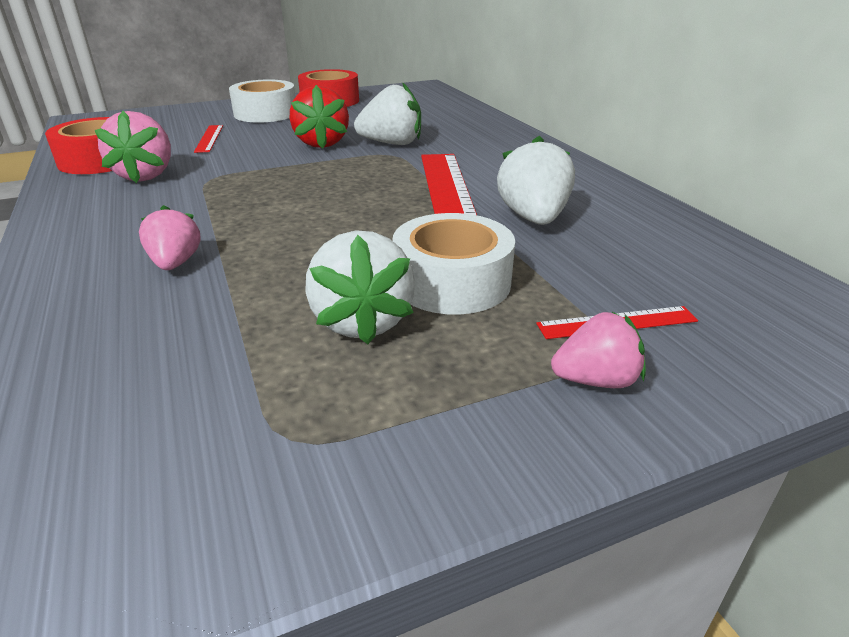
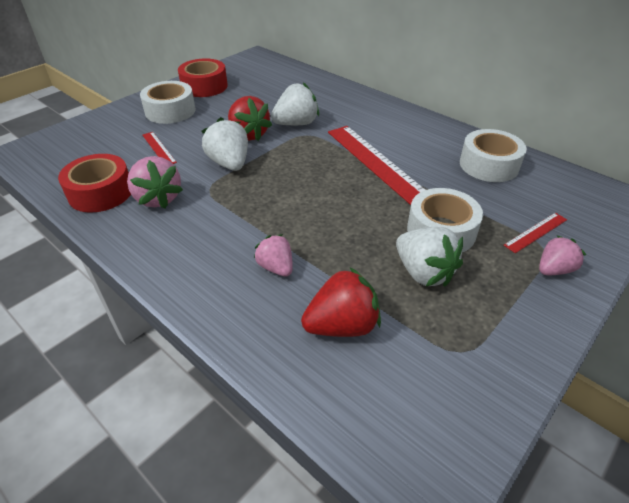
camera: 25 degrees left, 10 degrees up
white strawberry [497,135,575,225] -> white strawberry moved to [201,117,248,171]
none -> red strawberry [301,267,381,337]
none -> white tape [460,129,527,182]

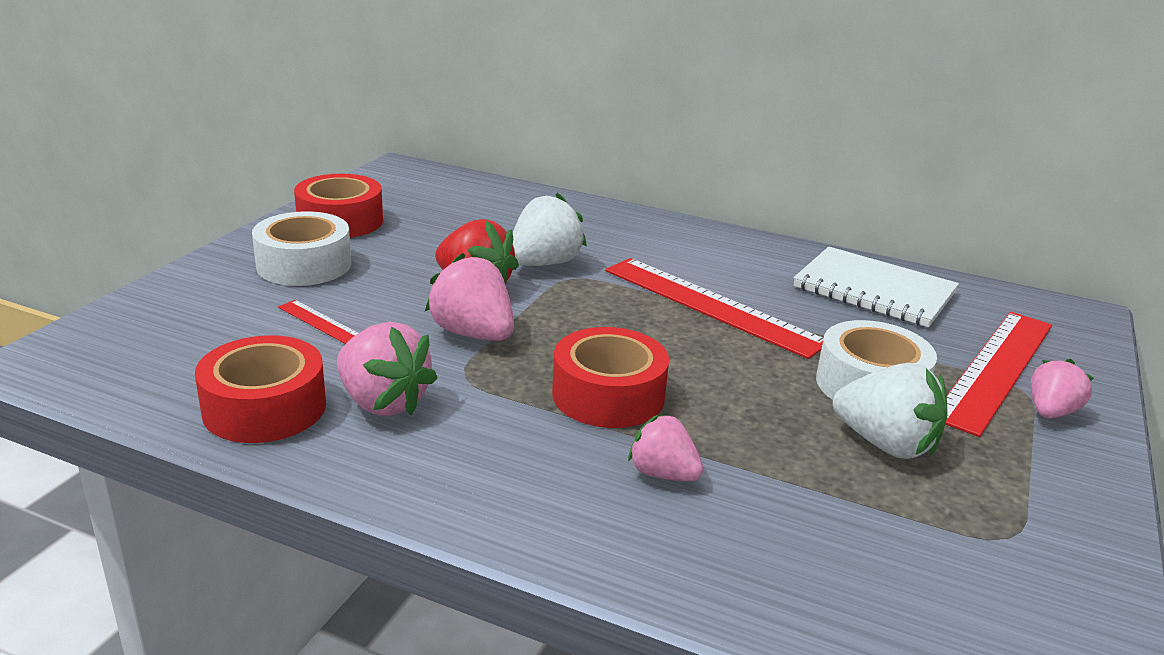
camera: 20 degrees left, 15 degrees down
white strawberry [201,117,248,171] -> pink strawberry [425,253,514,341]
red strawberry [301,267,381,337] -> none
white tape [460,129,527,182] -> white notebook [793,246,959,327]
red ruler [504,213,567,253] -> red ruler [945,312,1052,437], size x2.10
none -> red tape [552,327,669,428]

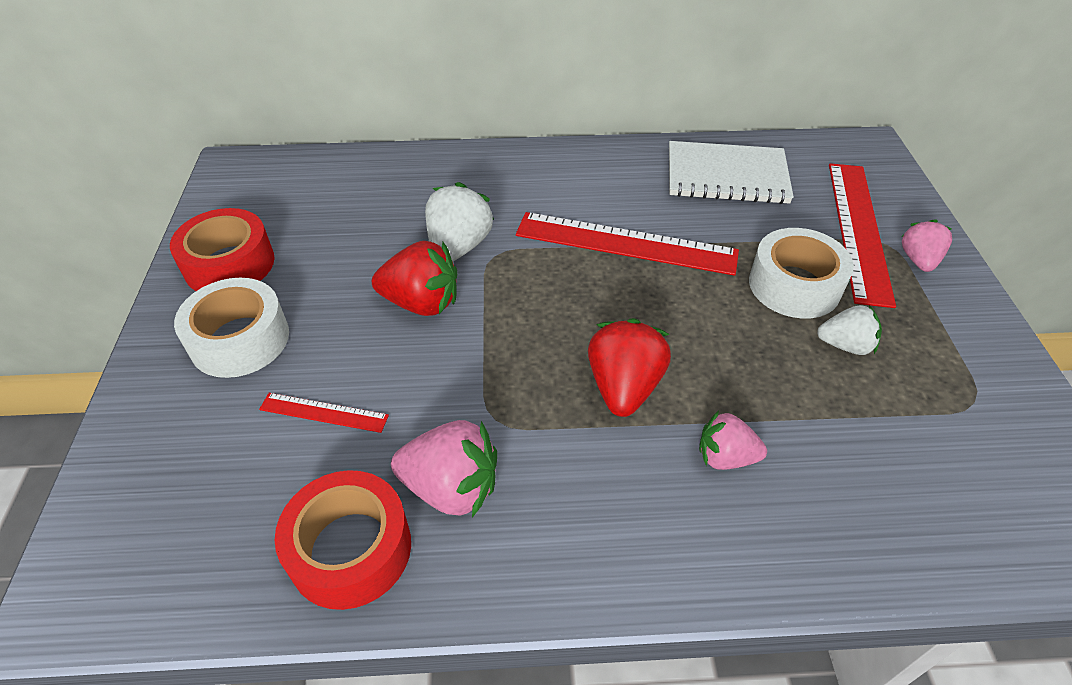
camera: 25 degrees left, 20 degrees up
pink strawberry [425,253,514,341] -> none
red tape [552,327,669,428] -> red strawberry [588,318,671,417]
white strawberry [833,363,947,459] -> white strawberry [817,305,882,355], size x0.64

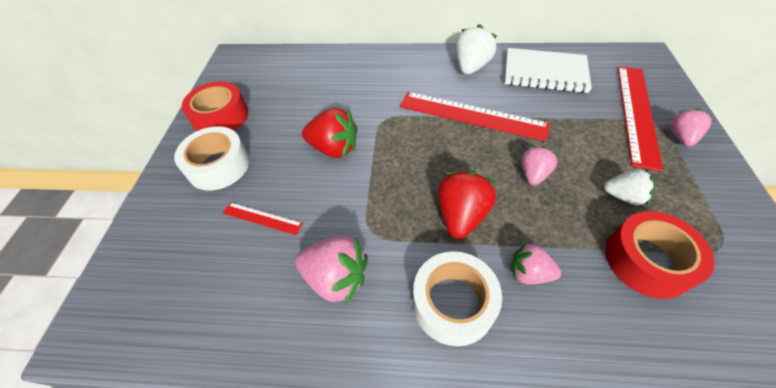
camera: 10 degrees right, 5 degrees up
red tape [275,470,411,610] -> red tape moved to [606,211,715,299]
white strawberry [425,182,494,261] -> white strawberry moved to [455,24,497,75]
white tape [749,228,854,319] -> white tape moved to [413,251,502,346]
none -> pink strawberry [521,146,558,185]

